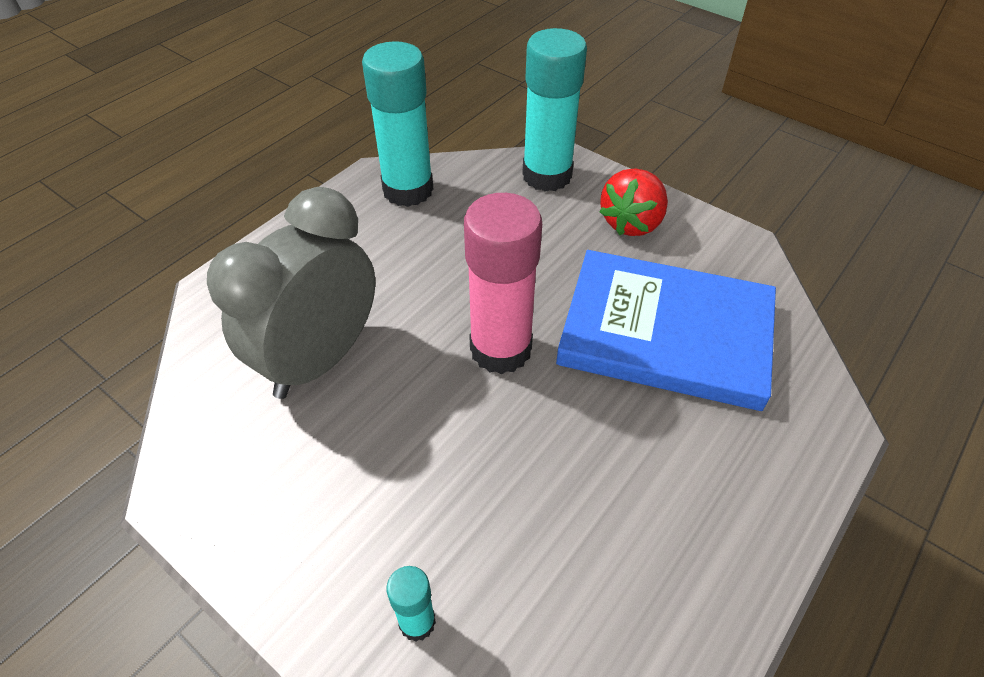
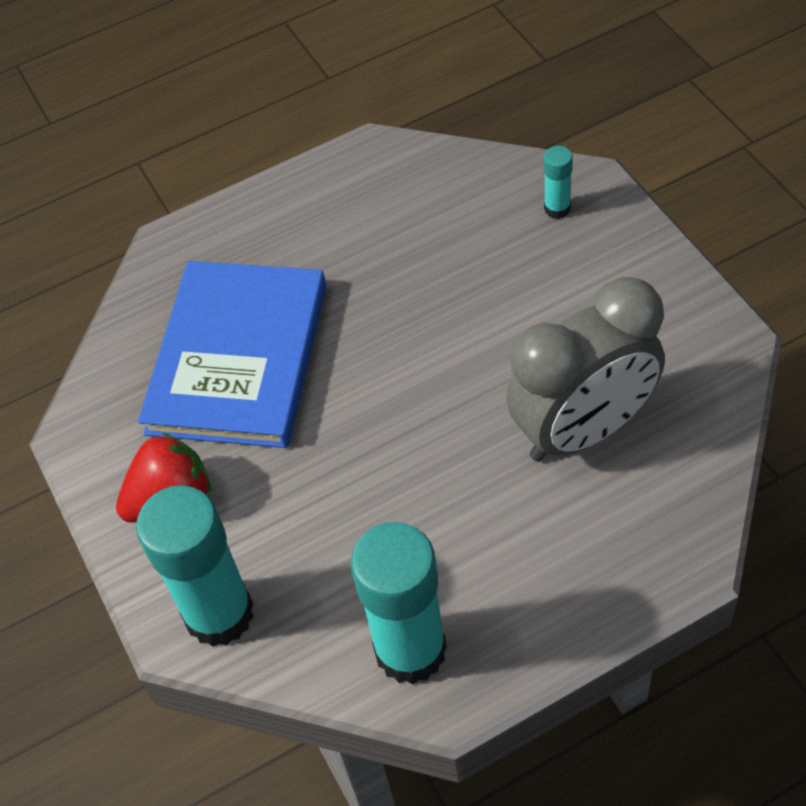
camera: 150 degrees left, 5 degrees up
pink glue stick [464,193,542,374] -> none
blue book [556,250,776,411] -> blue book turned 60 degrees clockwise [138,261,326,448]

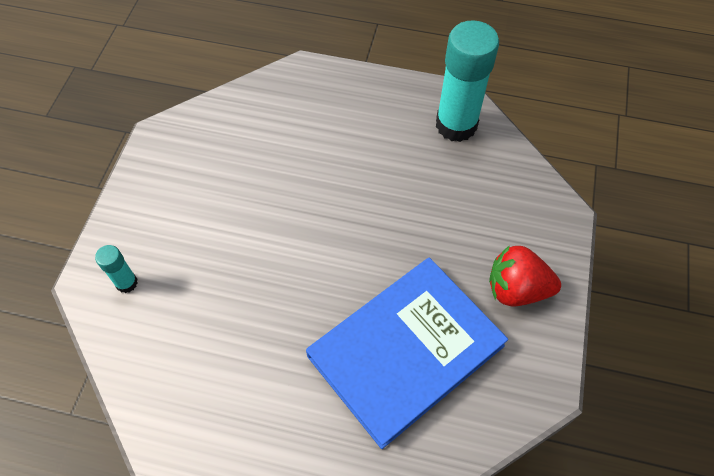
camera: 145 degrees left, 5 degrees up
turquoise glue stick [136,486,254,647] -> none
grey clock [506,277,665,462] -> none

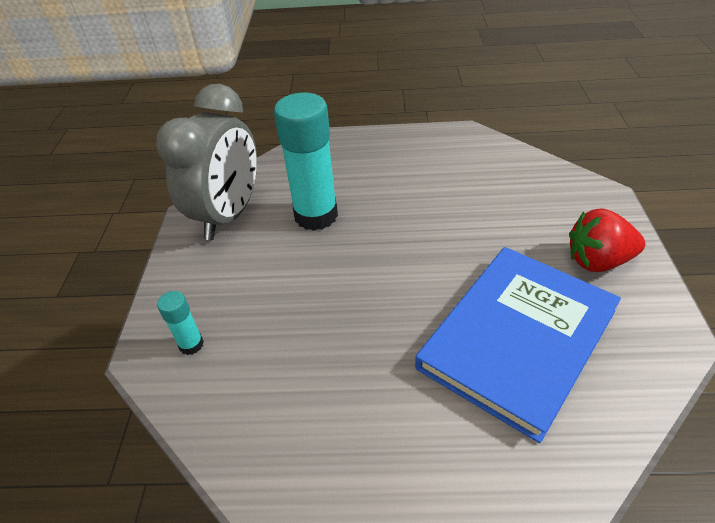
camera: 10 degrees left, 15 degrees down
turquoise glue stick [436,20,499,142] -> turquoise glue stick moved to [274,92,338,231]
none -> grey clock [156,84,257,240]

